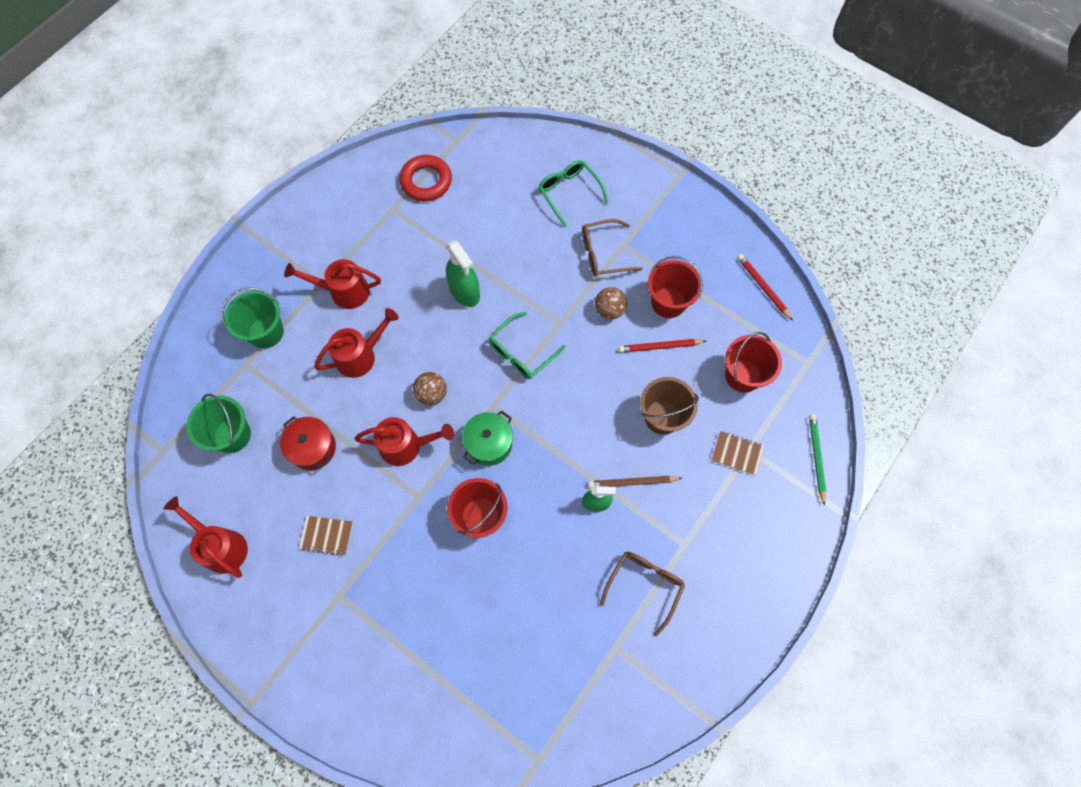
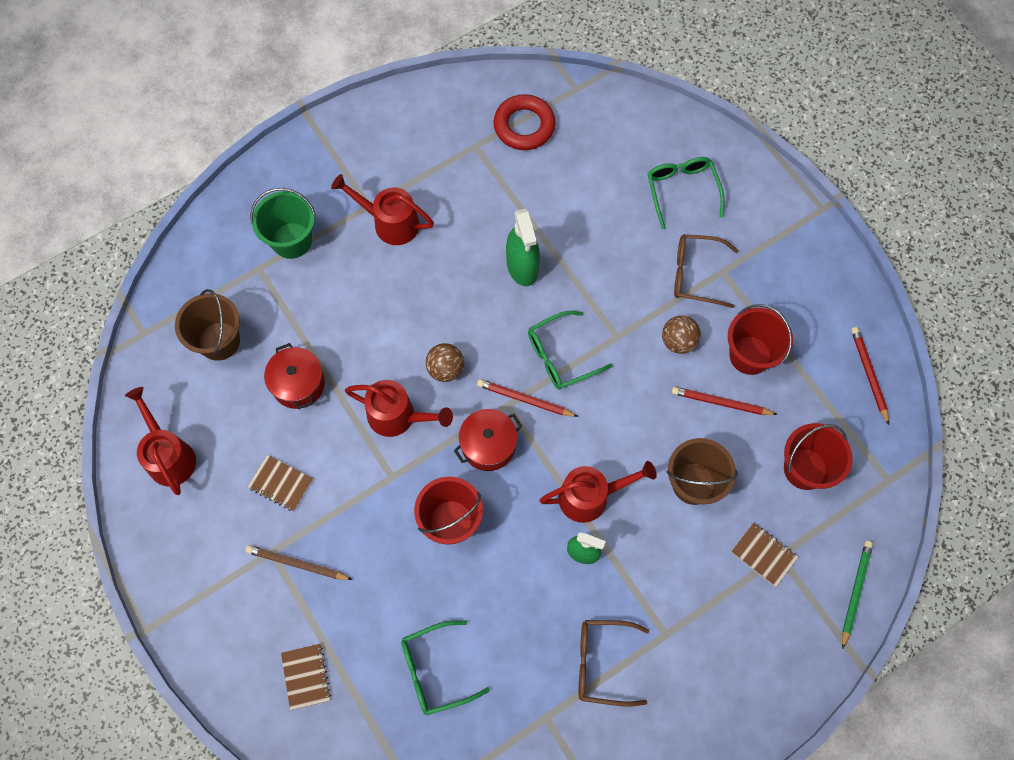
camera: 20 degrees right, 0 degrees up
green bucket [187,394,251,453] -> brown bucket [175,289,240,361]
red watering can [314,308,399,378] -> red watering can moved to [540,461,657,523]
green pot [462,410,513,466] -> red pot [454,409,522,471]
brown pencil [588,476,682,488] -> brown pencil moved to [246,545,353,580]
brown glasses [600,552,685,637] -> brown glasses turned 135 degrees counterclockwise [579,620,649,706]
none -> brown notebook [281,644,331,710]
none -> green glasses [401,620,490,715]
none -> red pencil [477,379,579,417]

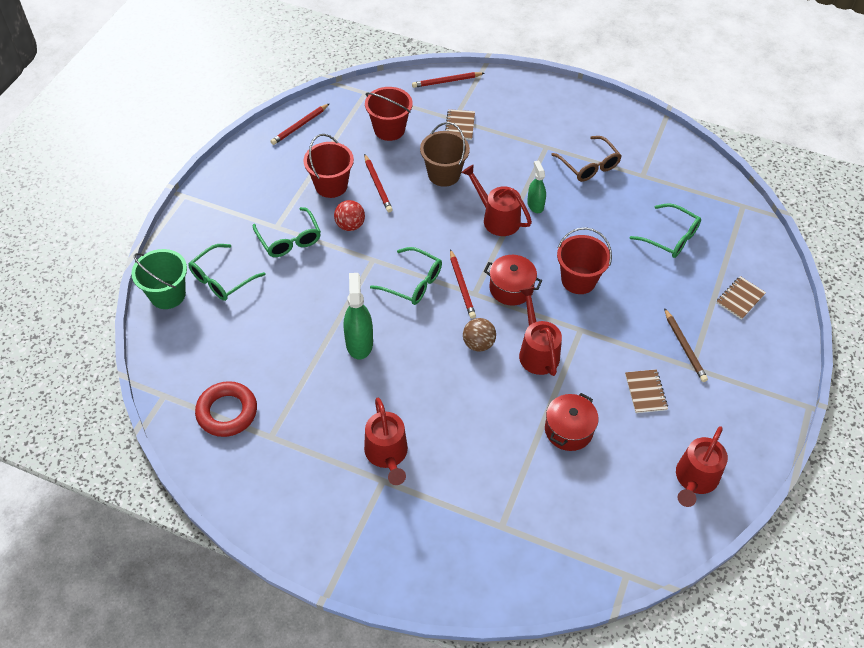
camera: 125 degrees left, 15 degrees down
brown bucket [175,289,240,361] -> none
green bucket [250,188,316,259] -> green bucket moved to [131,249,187,309]
green spray bottle [506,208,540,286] -> green spray bottle turned 45 degrees counterclockwise [344,273,373,360]
brown ball [662,315,701,354] -> red ball [334,200,365,231]
brown glasses [674,234,738,308] -> green glasses [253,207,321,257]
green pencil [842,541,873,649] -> red pencil [412,72,484,88]

